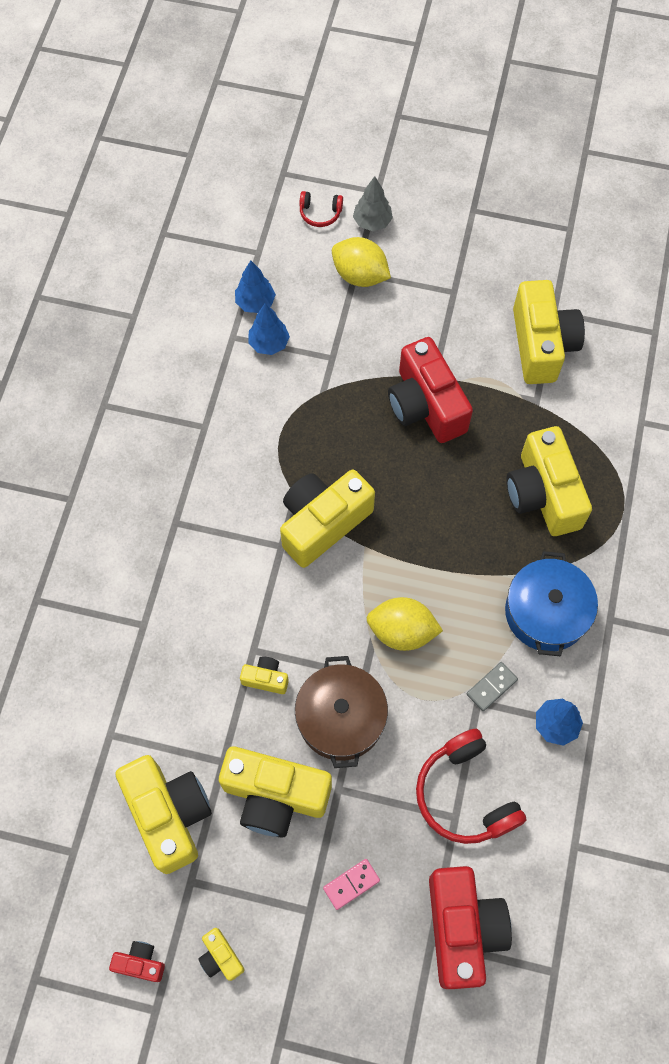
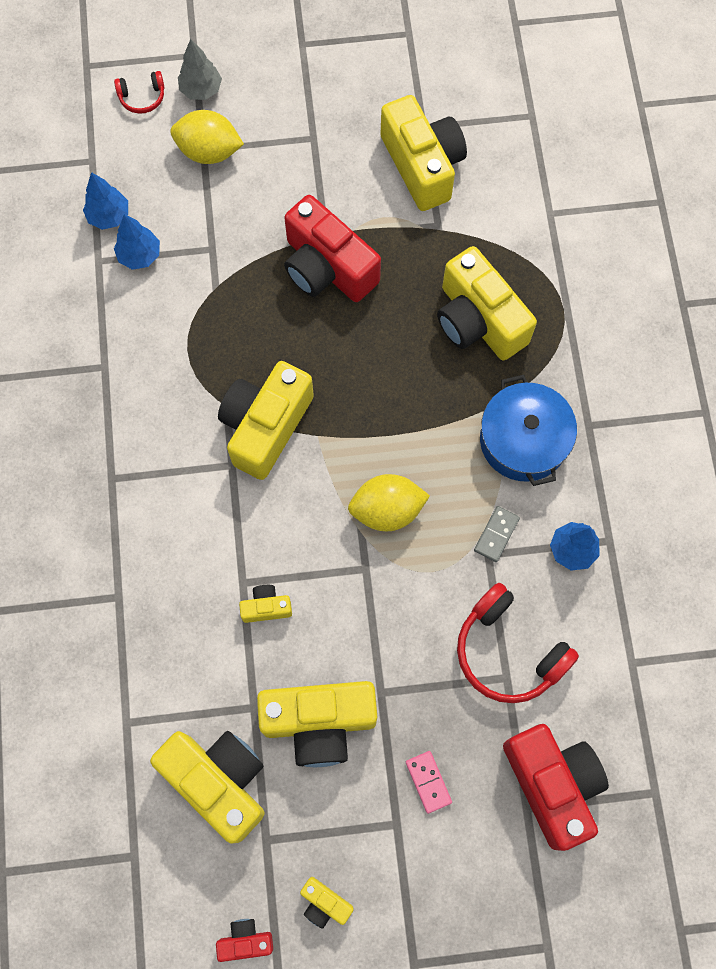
camera: 20 degrees left, 5 degrees up
brown pot [295,656,388,768] -> none
pink domino [323,859,380,910] -> pink domino turned 60 degrees counterclockwise [406,751,452,814]

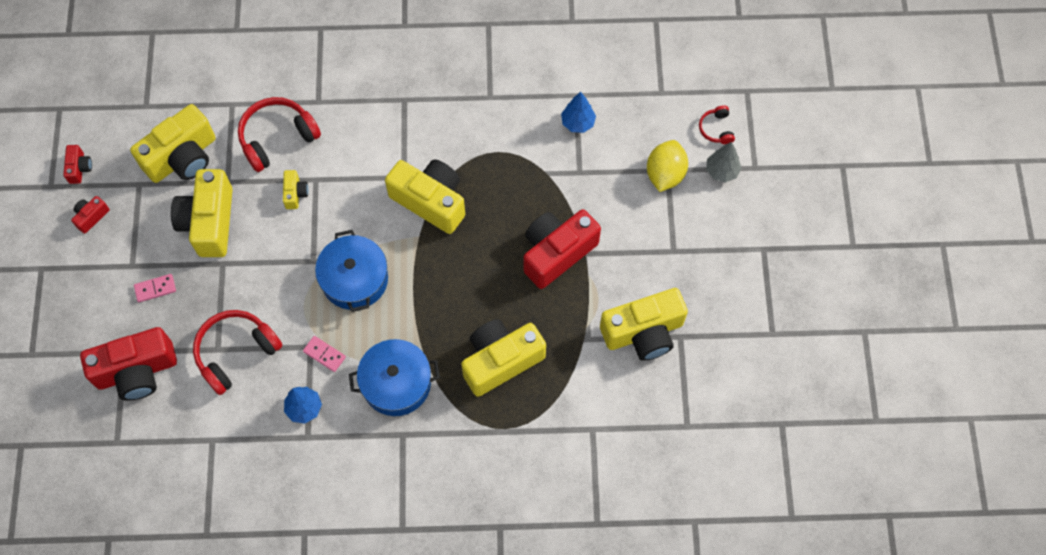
camera: 95 degrees right, 5 degrees down
blue tree [83,172,128,230] -> none
yellow camera [300,877,354,929] -> red camera [71,196,110,234]
yellow lemon [348,474,430,531] -> blue pot [315,230,388,312]
grey domino [474,506,520,562] -> pink domino [303,336,346,372]
none -> red headphones [238,97,321,172]

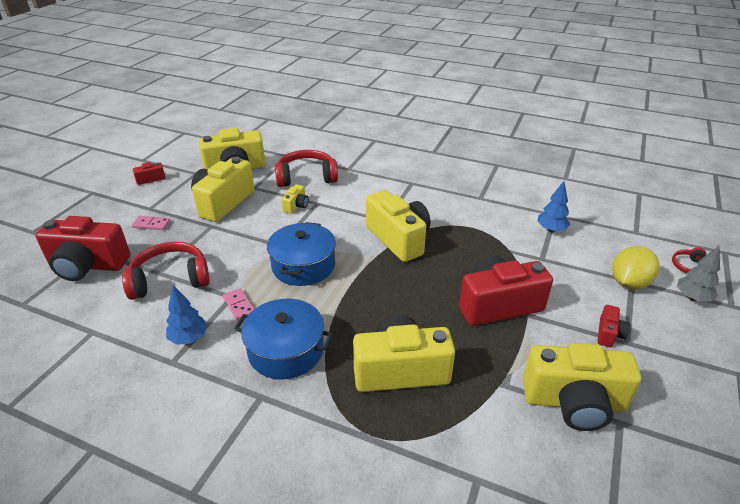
camera: 25 degrees right, 30 degrees down
red camera [63,145,92,184] -> red camera moved to [597,305,630,347]

